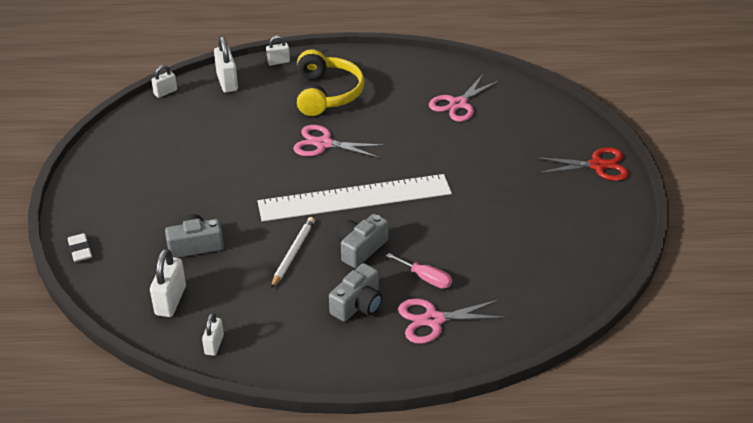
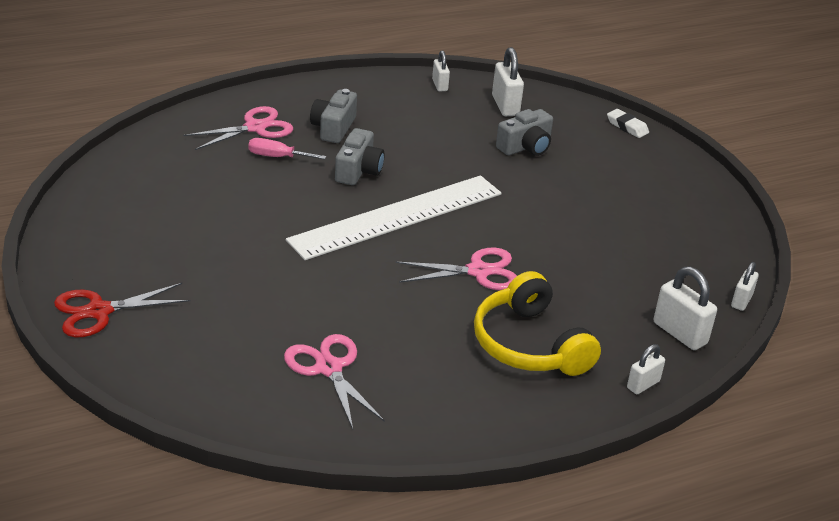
camera: 155 degrees right, 5 degrees down
white pencil [271,217,315,288] -> none
pink scissors [429,74,500,122] -> pink scissors turned 45 degrees counterclockwise [284,334,385,429]

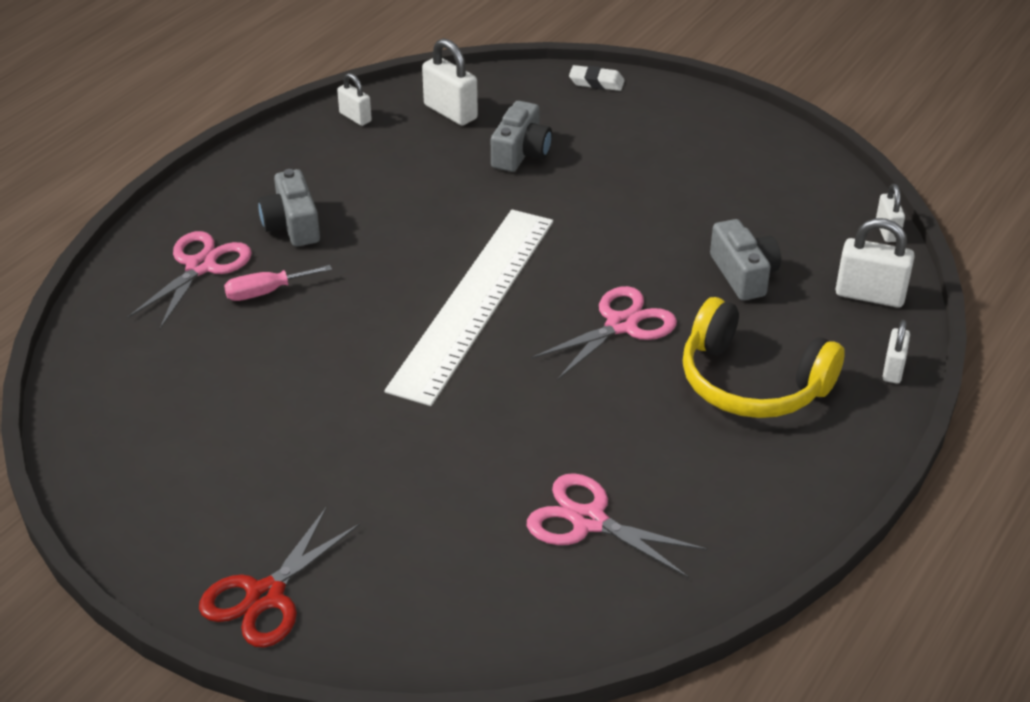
camera: 30 degrees left, 5 degrees up
grey camera [335,128,385,185] -> grey camera moved to [710,219,781,301]

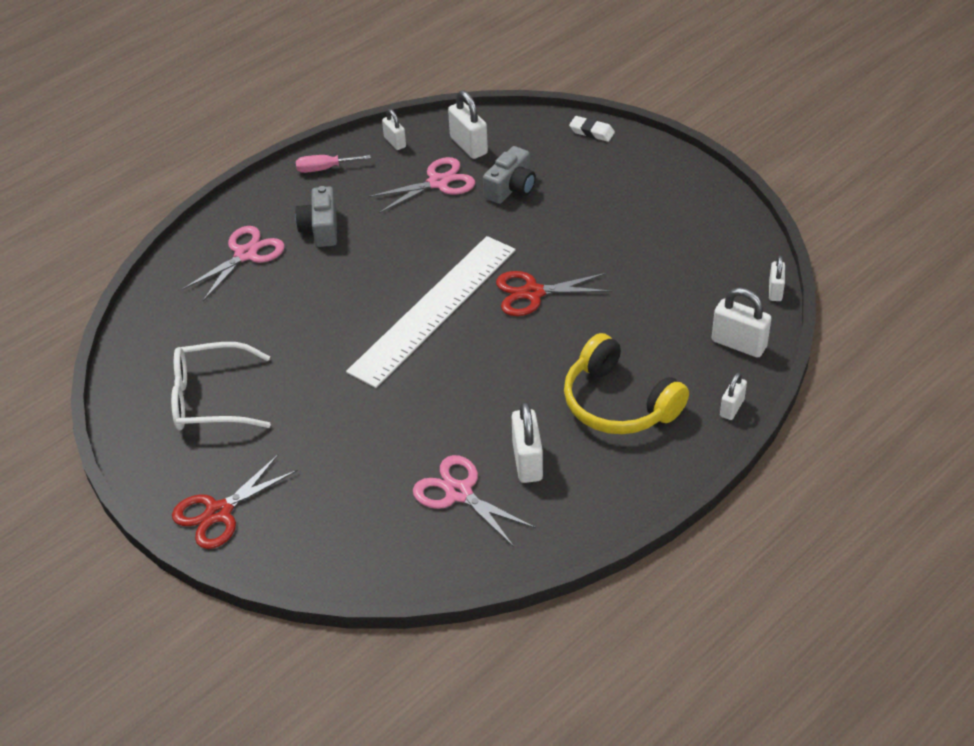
camera: 15 degrees right, 5 degrees up
pink screwdriver [224,265,332,301] -> pink screwdriver moved to [296,155,371,173]
pink scissors [531,286,677,380] -> pink scissors moved to [368,157,475,213]
grey camera [710,219,781,301] -> none
none -> white glasses [171,342,271,430]
none -> red scissors [496,271,612,316]
none -> white padlock [512,401,543,483]

